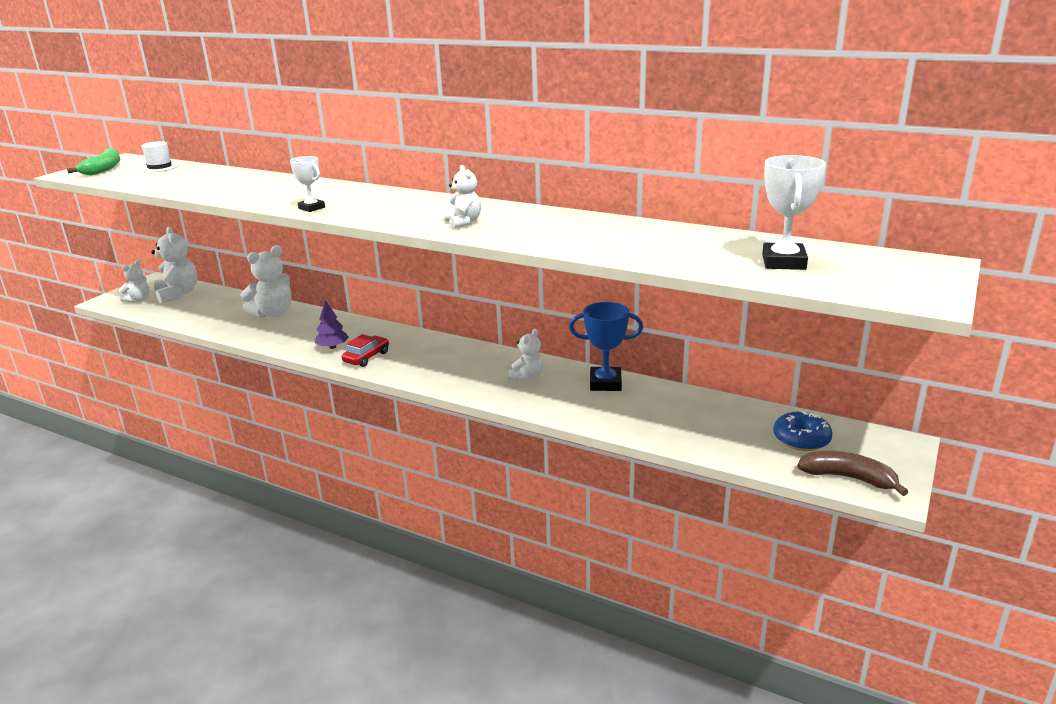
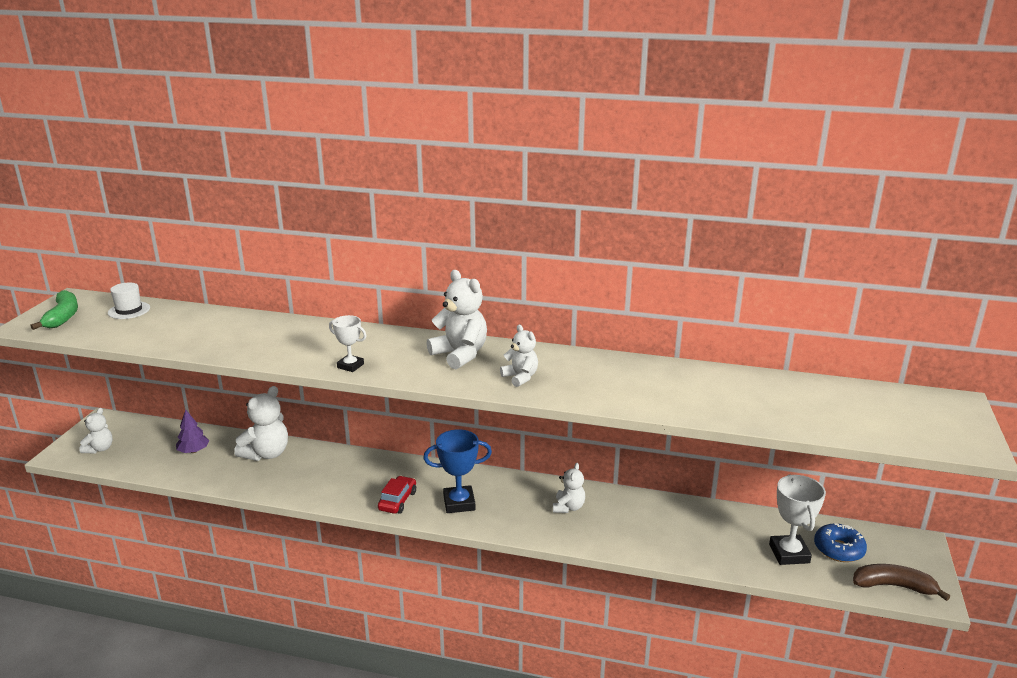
camera: 15 degrees left, 0 degrees up
white teddy bear [151,227,198,303] -> white teddy bear moved to [427,270,487,369]
purple tree [315,300,349,349] -> purple tree moved to [176,410,209,453]
blue trophy [569,302,643,391] -> blue trophy moved to [423,429,492,513]
white trophy [762,155,826,270] -> white trophy moved to [769,474,826,565]

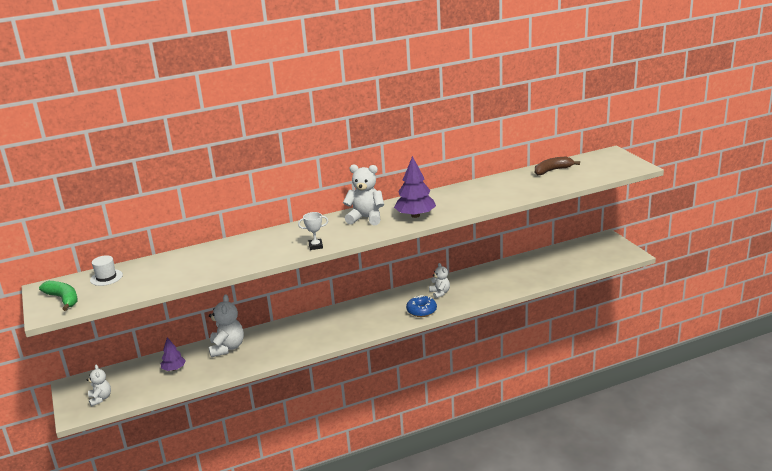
camera: 35 degrees left, 0 degrees up
red car [378,476,416,514] -> none
blue trophy [423,429,492,513] -> none
white teddy bear [500,325,538,387] -> purple tree [394,156,436,218]
white trophy [769,474,826,565] -> none
blue donut [814,523,867,562] -> blue donut moved to [406,295,437,317]
brown banana [853,564,950,601] -> brown banana moved to [535,157,580,175]

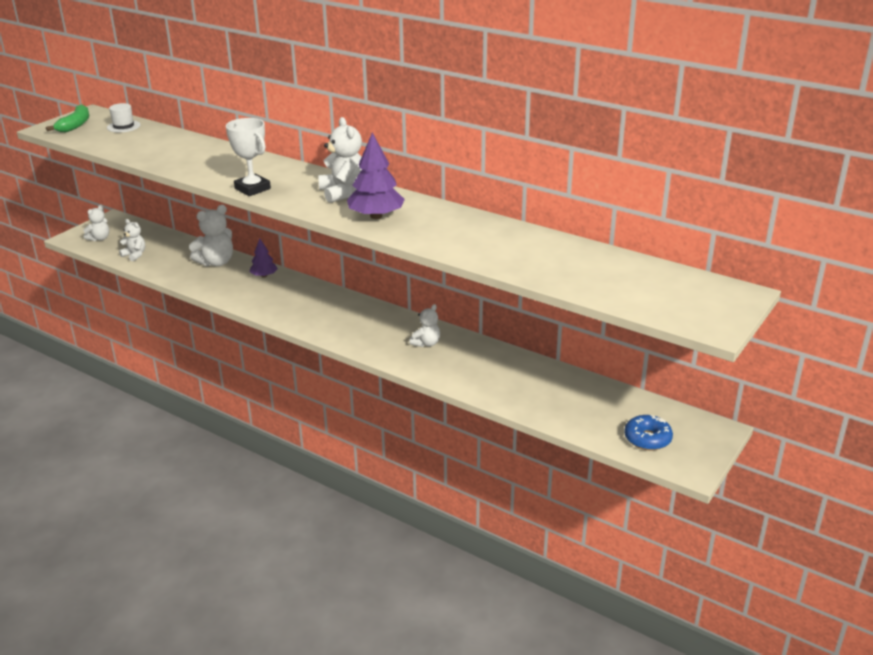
camera: 55 degrees right, 5 degrees up
purple tree [160,337,186,371] -> purple tree moved to [250,238,278,277]
white trophy [298,212,328,250] -> white trophy [226,118,271,196], size x1.62
blue donut [406,295,437,317] -> blue donut moved to [624,415,673,450]
brown banana [535,157,580,175] -> none
none -> white teddy bear [119,219,145,261]

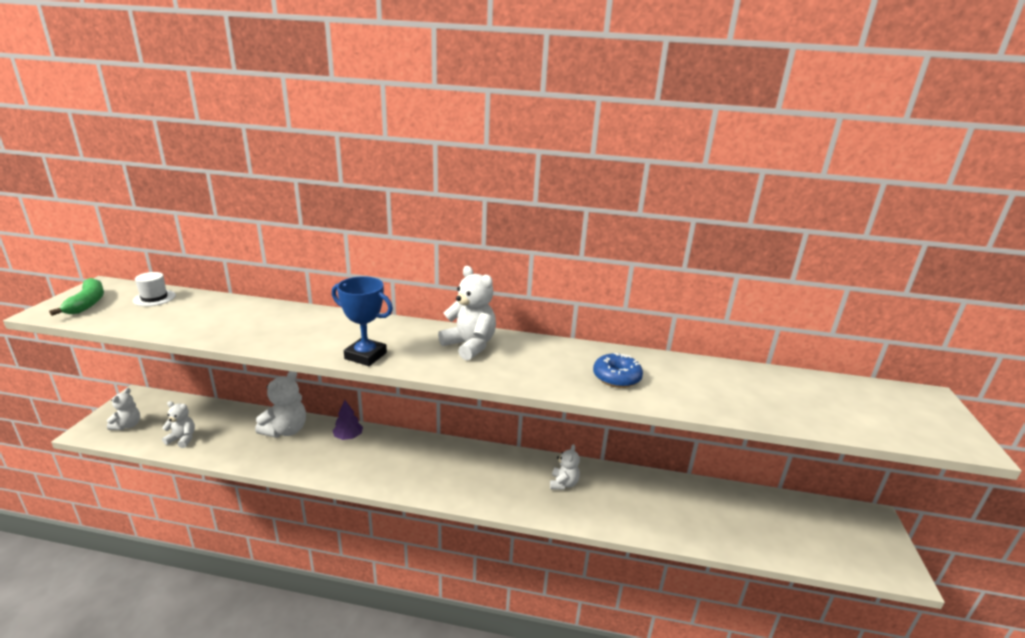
camera: 25 degrees left, 5 degrees down
white trophy [226,118,271,196] -> blue trophy [332,276,393,366]
purple tree [347,132,405,219] -> none
blue donut [624,415,673,450] -> blue donut moved to [593,353,643,388]

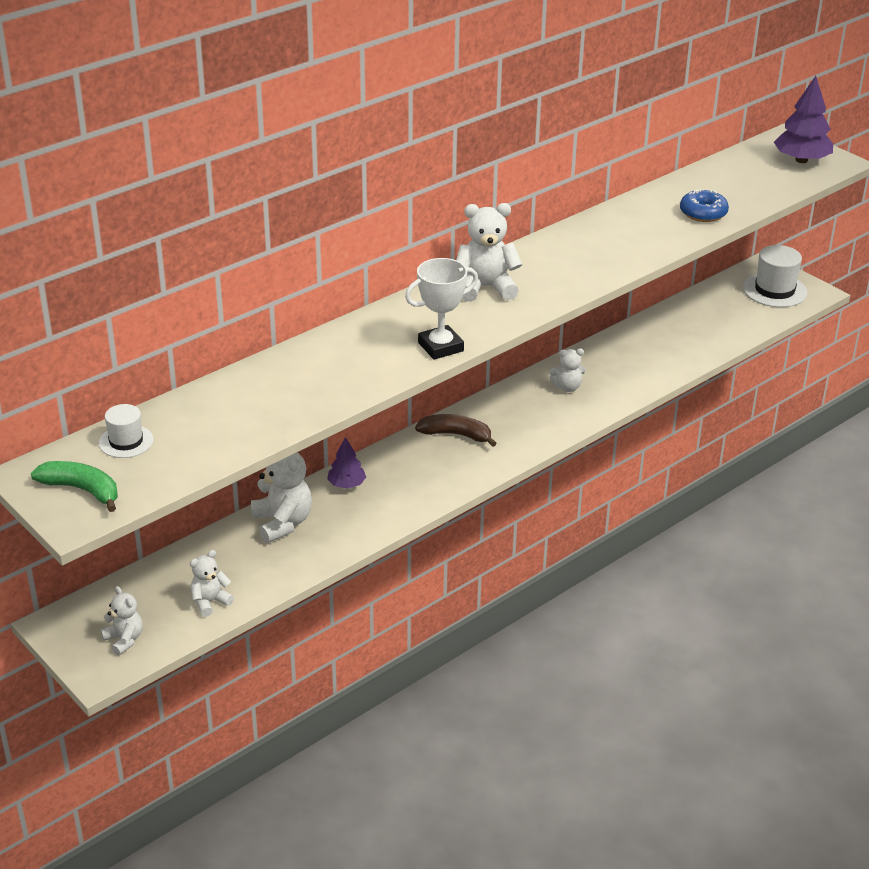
camera: 50 degrees left, 10 degrees up
blue trophy [332,276,393,366] -> white trophy [405,258,478,360]
white teddy bear [550,444,580,490] -> white teddy bear turned 120 degrees clockwise [549,348,586,392]
blue donut [593,353,643,388] -> blue donut moved to [680,189,729,222]
none -> brown banana [415,414,497,447]
none -> white hat [743,245,807,307]
none -> purple tree [774,76,833,163]

